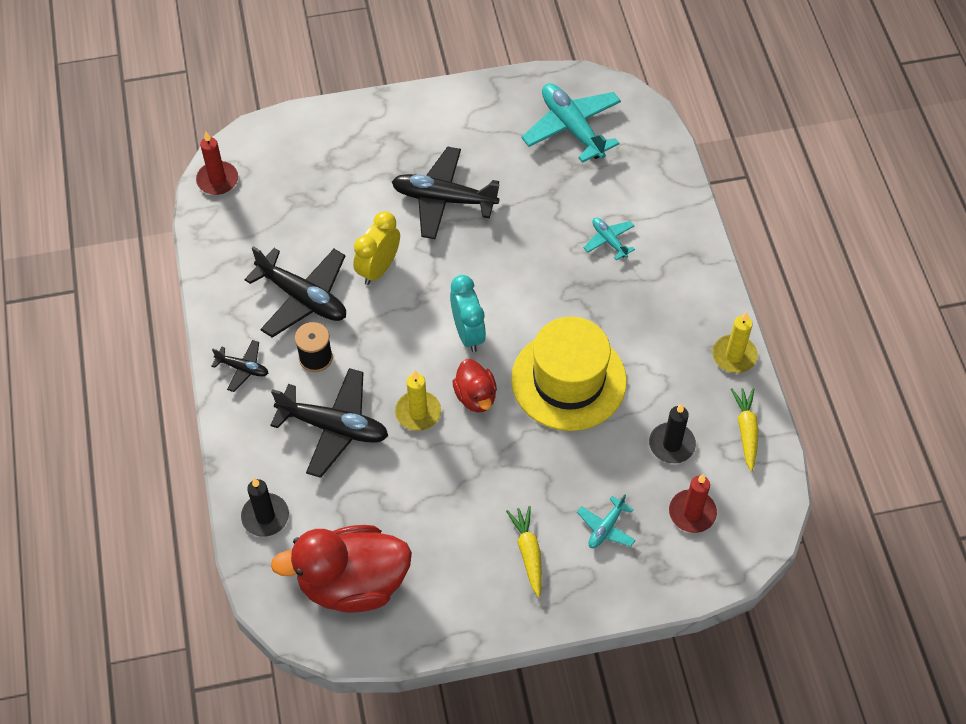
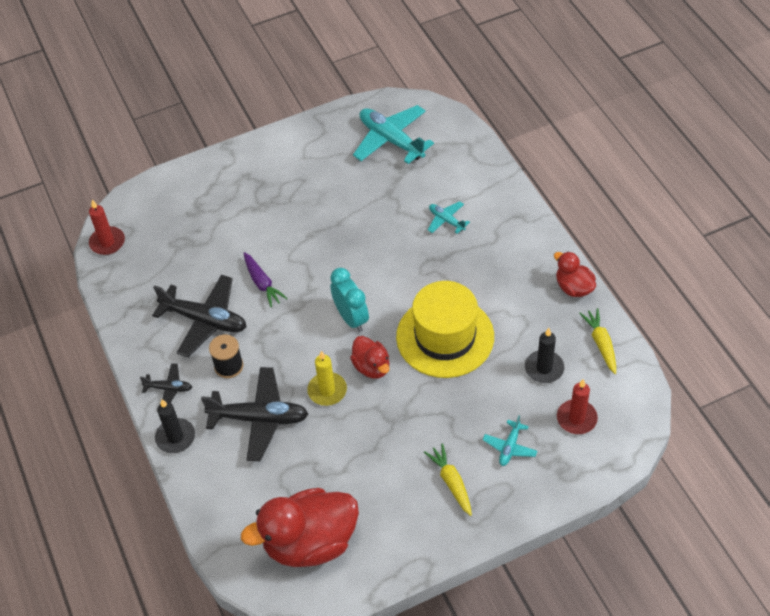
camera: 10 degrees left, 5 degrees down
black candle [241,478,289,537] -> black candle moved to [155,399,195,453]
yellow clock [353,211,400,285] -> purple carrot [244,252,288,307]
black plane [392,147,500,239] -> none
yellow candle [712,312,758,373] -> red duck [554,252,596,297]

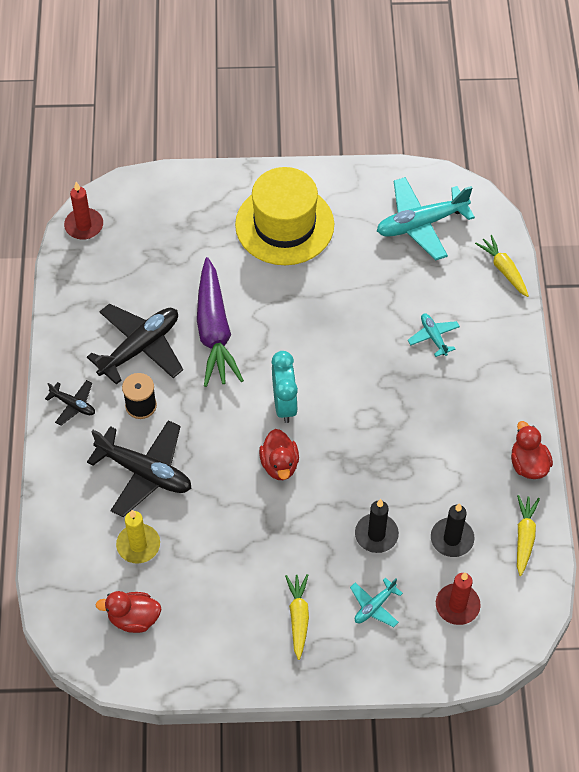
camera: 20 degrees right, 5 degrees up
black plane [152,275,247,357] -> black plane turned 90 degrees counterclockwise [87,303,183,385]
black candle [155,399,195,453] -> black candle moved to [355,499,399,553]
red duck [241,488,359,567] -> red duck [95,591,161,633], size x0.52
purple carrot [244,252,288,307] -> purple carrot [197,257,244,387], size x1.84
yellow candle [307,351,347,406] -> yellow candle moved to [116,510,160,563]
turquoise plane [353,105,434,164] -> turquoise plane turned 90 degrees counterclockwise [377,177,475,261]
yellow hat [396,281,494,378] -> yellow hat moved to [235,167,334,265]
none -> yellow carrot [475,235,529,297]

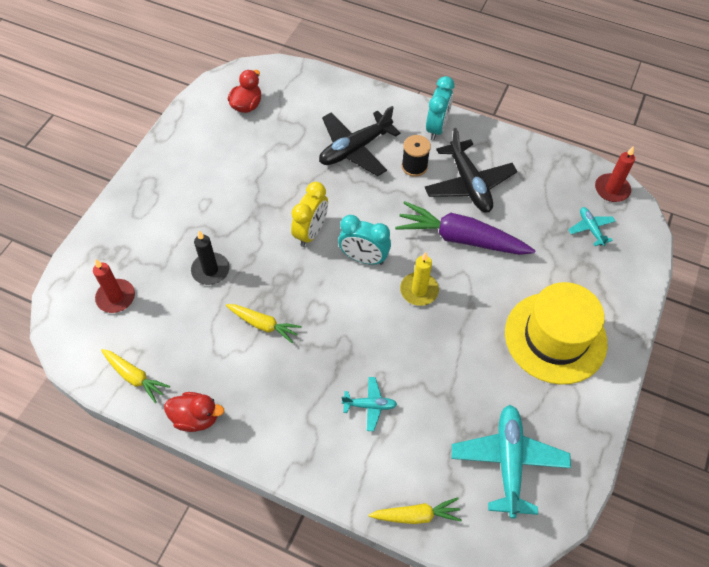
camera: 115 degrees right, 0 degrees up
black plane [45,380,95,426] -> turquoise clock [426,76,455,140]
yellow candle [116,510,160,563] -> yellow candle moved to [400,252,439,306]
red duck [259,429,299,480] -> yellow clock [291,182,328,247]
yellow carrot [285,574,309,660] -> yellow carrot moved to [226,304,302,344]
turquoise plane [350,577,403,628] -> turquoise plane moved to [568,207,615,246]
black candle [431,503,475,557] -> none

